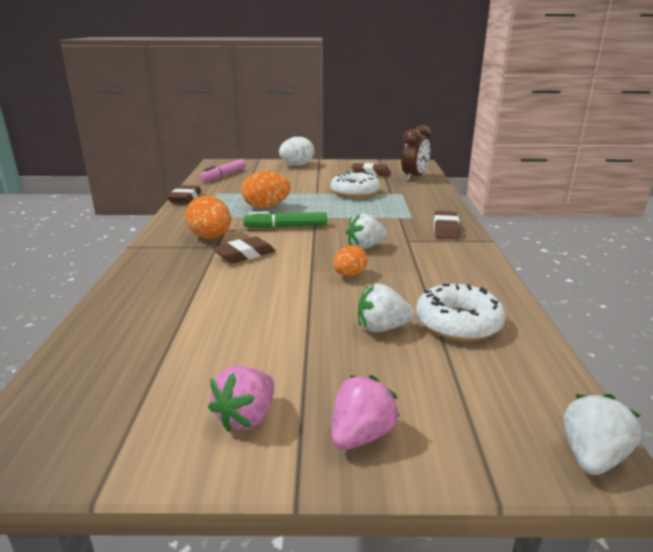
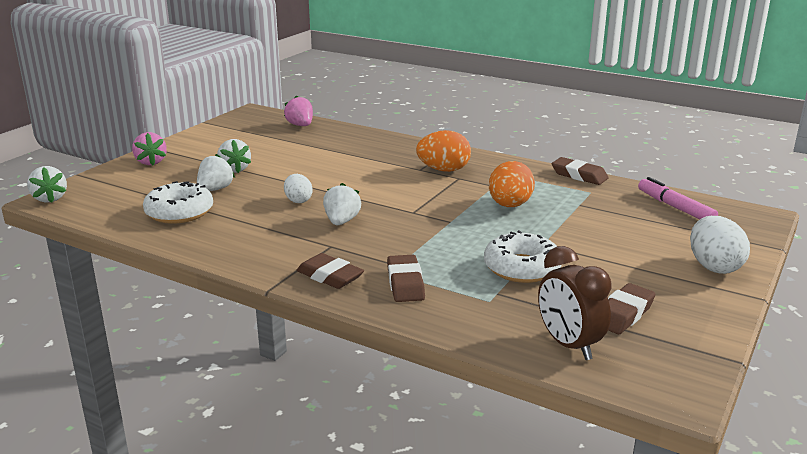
camera: 120 degrees right, 0 degrees up
pink strawberry [208,366,274,432] -> pink strawberry moved to [284,95,313,126]
brown eraser [213,237,275,263] -> brown eraser moved to [387,255,425,302]
green marker [243,211,327,228] -> none
orange egg [333,245,367,276] -> white egg [284,174,313,203]
none -> white strawberry [217,139,251,173]

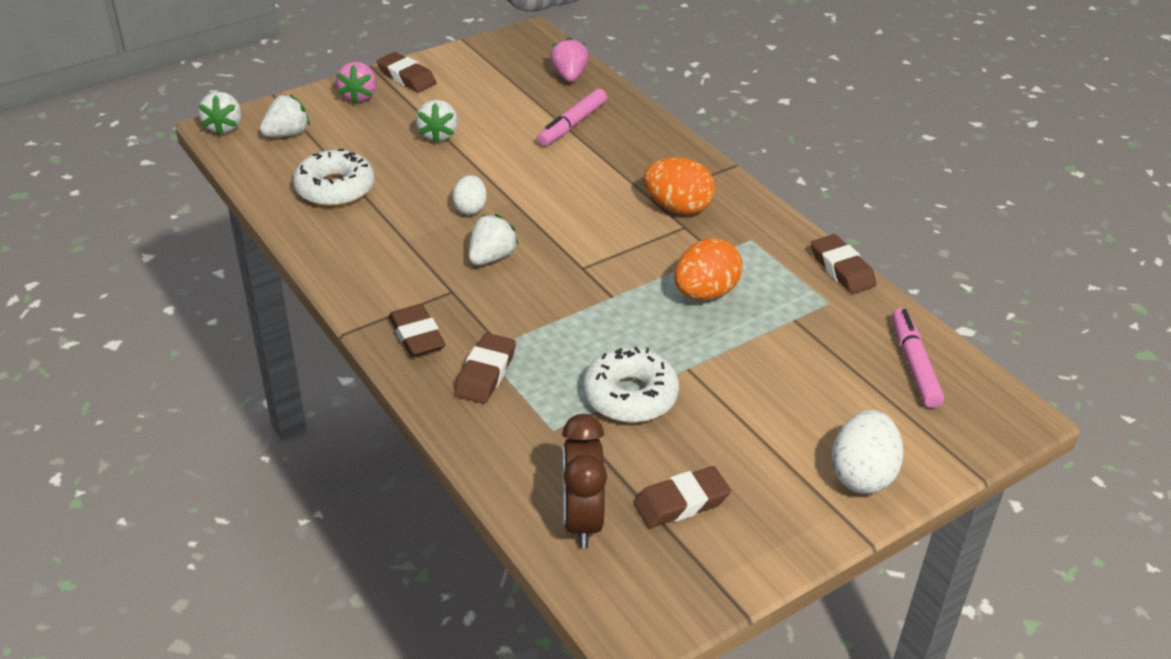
camera: 25 degrees right, 15 degrees up
white strawberry [197,154,235,191] -> white strawberry moved to [260,95,310,137]
none -> brown eraser [377,52,436,92]
none -> pink marker [537,89,607,146]

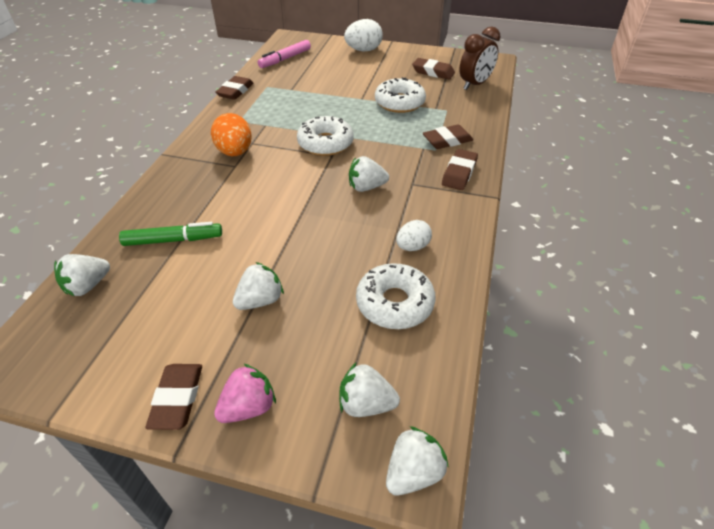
camera: 130 degrees left, 5 degrees up
white egg [452,175,487,215] -> white egg moved to [396,220,432,251]
pink marker [537,89,607,146] -> green marker [119,222,222,246]
pink strawberry [550,37,589,82] -> white strawberry [54,254,110,297]
orange egg [674,238,743,300] -> none
none -> white donut [297,116,354,156]

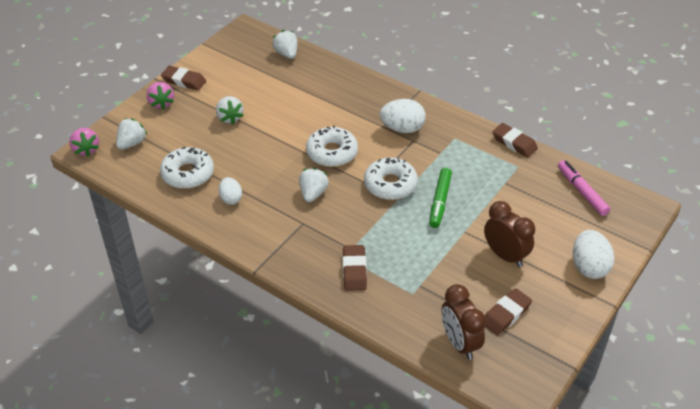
camera: 110 degrees right, 0 degrees up
green marker [119,222,222,246] -> green marker moved to [429,168,452,228]
orange egg [211,113,252,156] -> white egg [380,99,426,133]
white donut [375,77,426,113] -> white donut moved to [306,125,358,167]
white strawberry [386,426,449,496] -> pink strawberry [69,128,99,157]
brown eraser [442,149,478,190] -> none
none -> brown clock [484,201,535,267]

